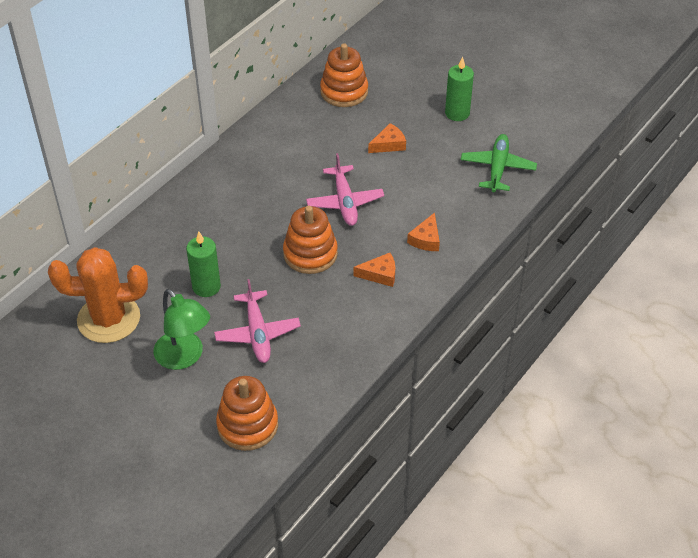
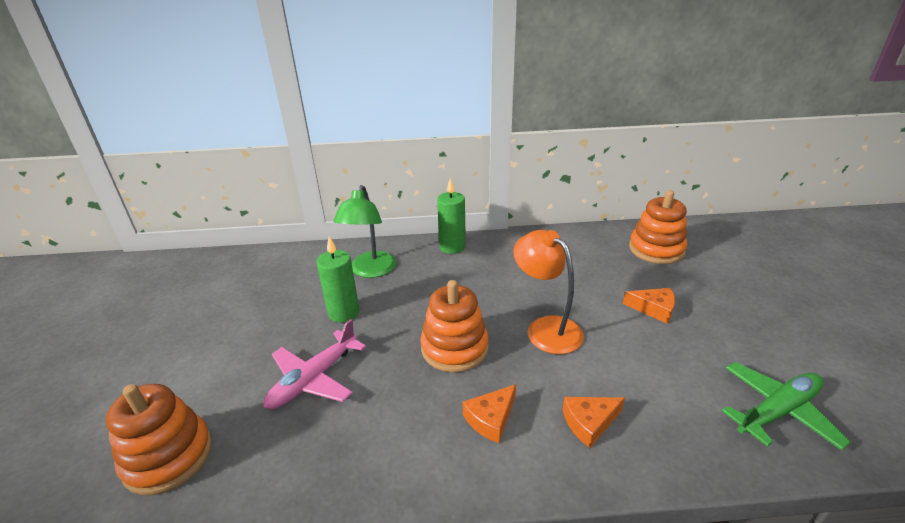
camera: 50 degrees right, 15 degrees down
orange cactus [48,247,148,343] -> none
green lamp [153,289,210,370] -> green lamp moved to [333,185,396,278]
pink plane [306,153,384,226] -> orange lamp [513,230,584,354]
orange cheese [353,253,395,287] -> orange cheese turned 90 degrees clockwise [463,384,516,443]
green candle [445,56,474,121] -> green candle moved to [437,178,466,254]

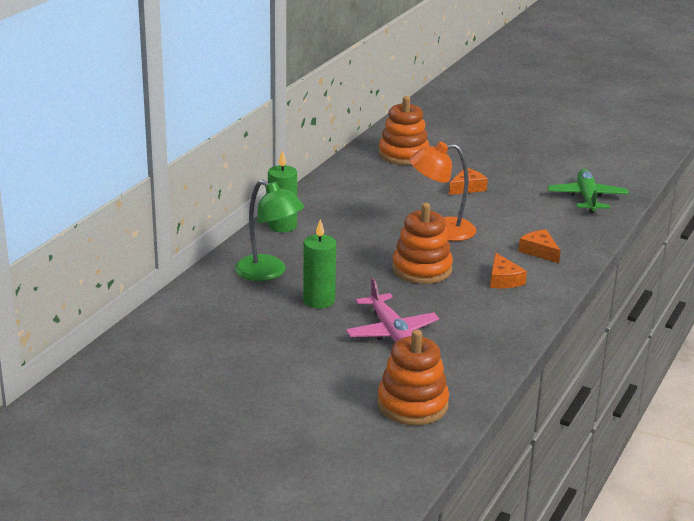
camera: 60 degrees left, 5 degrees down
orange cheese [563,397,625,448] -> orange cheese turned 135 degrees clockwise [518,230,561,263]

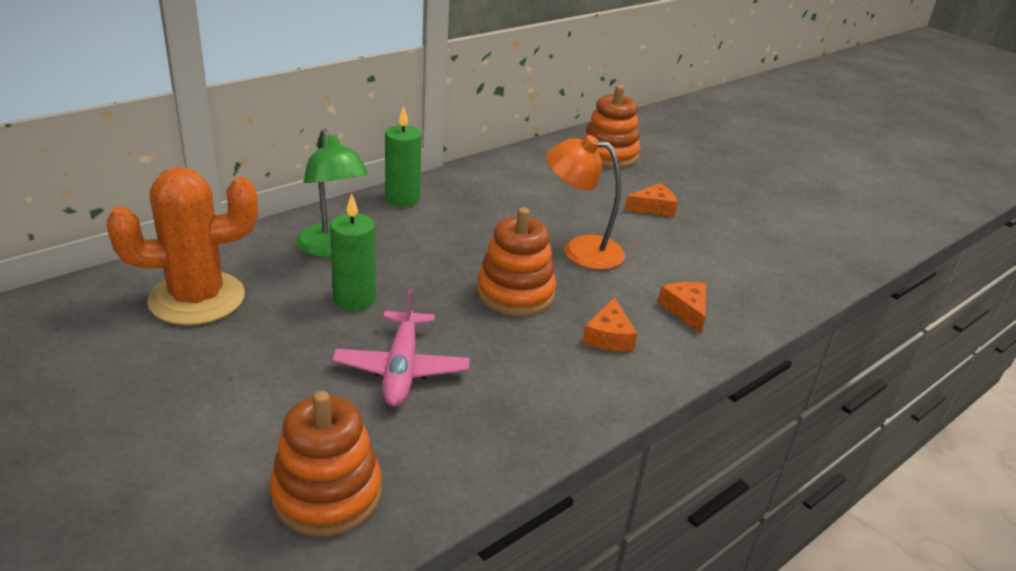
camera: 20 degrees right, 5 degrees up
green plane [548,169,629,213] -> none
none -> orange cactus [107,167,258,325]

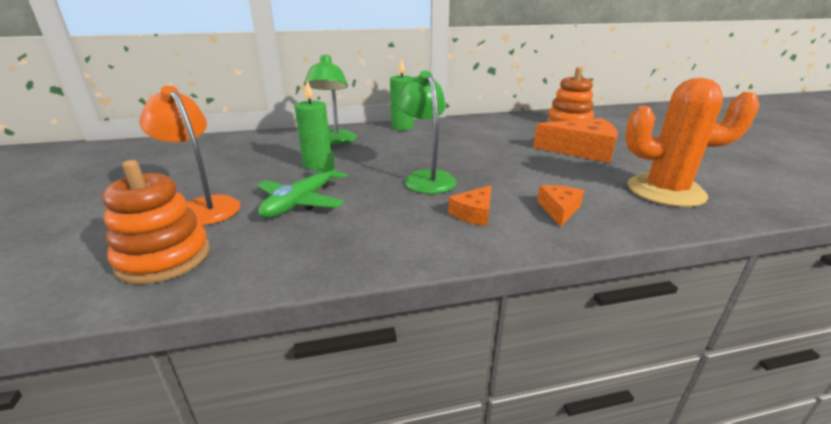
camera: 30 degrees right, 5 degrees down
orange cactus [107,167,258,325] -> orange cactus moved to [625,78,760,207]
pink plane [332,288,470,406] -> green plane [257,151,348,218]
orange stacking toy [476,207,556,316] -> green lamp [396,71,456,194]
orange lamp [546,135,625,270] -> orange lamp moved to [140,86,240,226]
orange cheese [625,183,678,217] -> orange cheese [533,118,618,163], size x1.89

